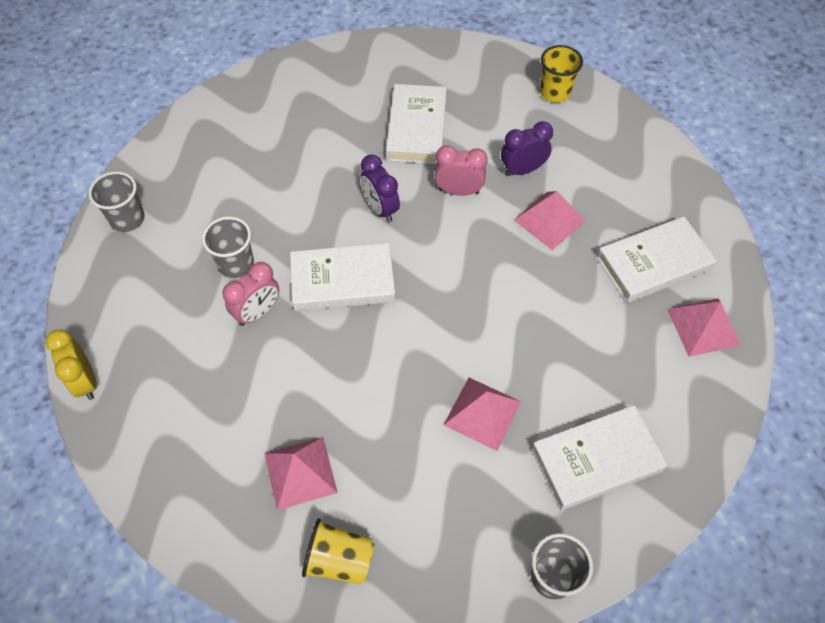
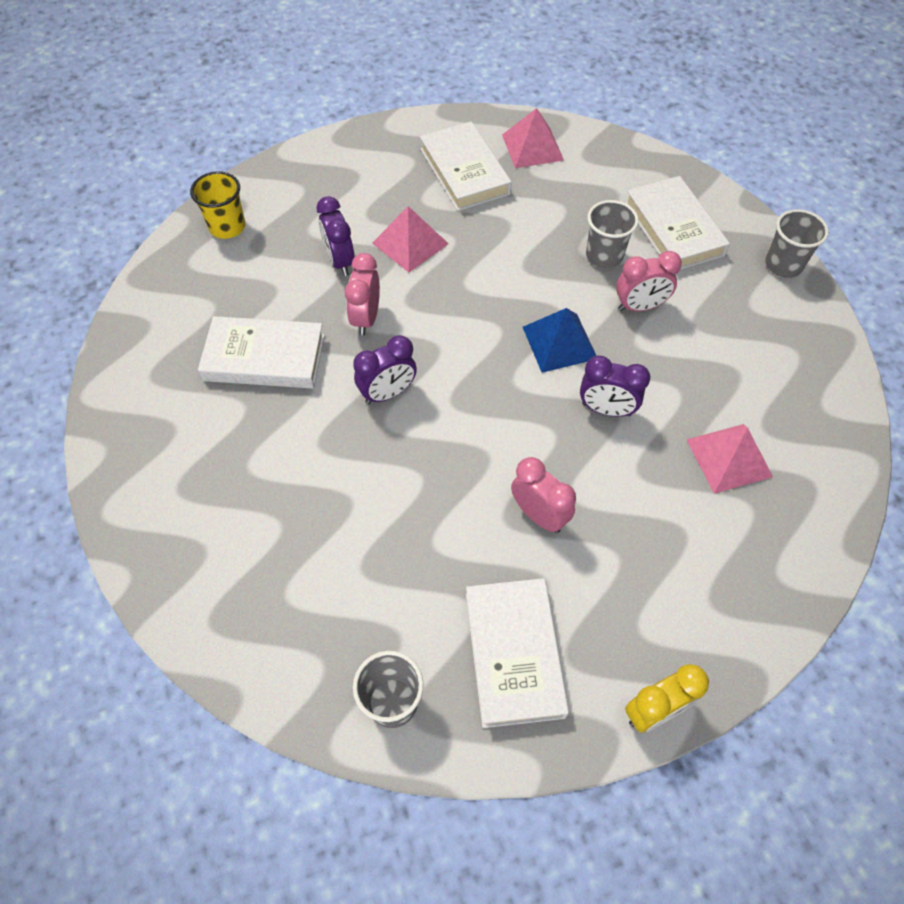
camera: 90 degrees left, 0 degrees up
grey cup [202,216,254,278] -> grey cup moved to [586,200,639,268]
white book [290,243,395,311] -> white book moved to [466,578,569,728]
yellow cup [302,518,375,585] -> none
pink pyramid [444,378,521,451] -> pink clock [616,251,682,311]
none -> blue pyramid [523,308,596,373]
none -> purple clock [580,356,650,417]

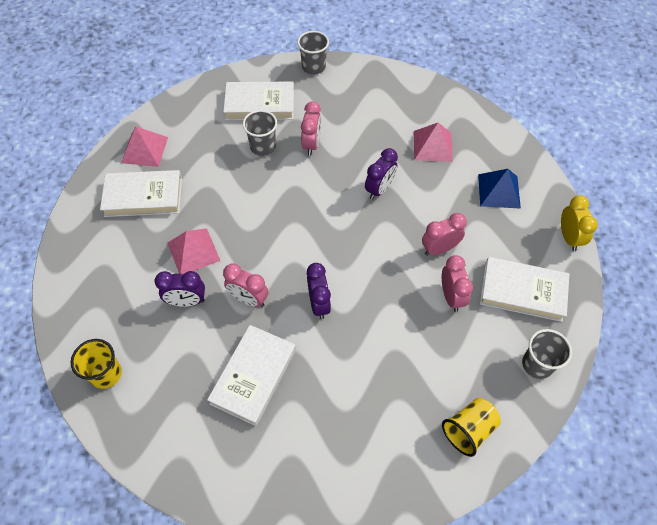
camera: 70 degrees left, 0 degrees up
blue pyramid [523,308,596,373] -> blue pyramid moved to [478,169,521,209]
none -> pink clock [442,255,473,312]
none -> yellow cup [442,398,501,457]

